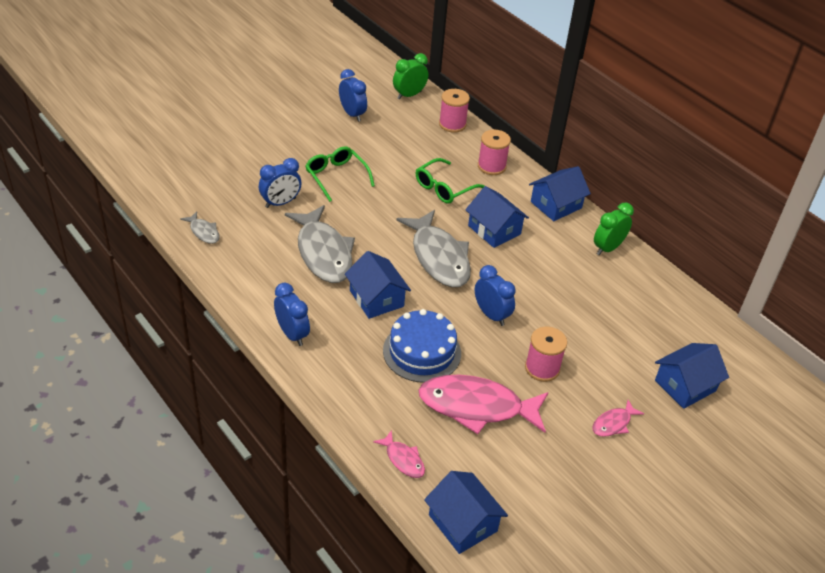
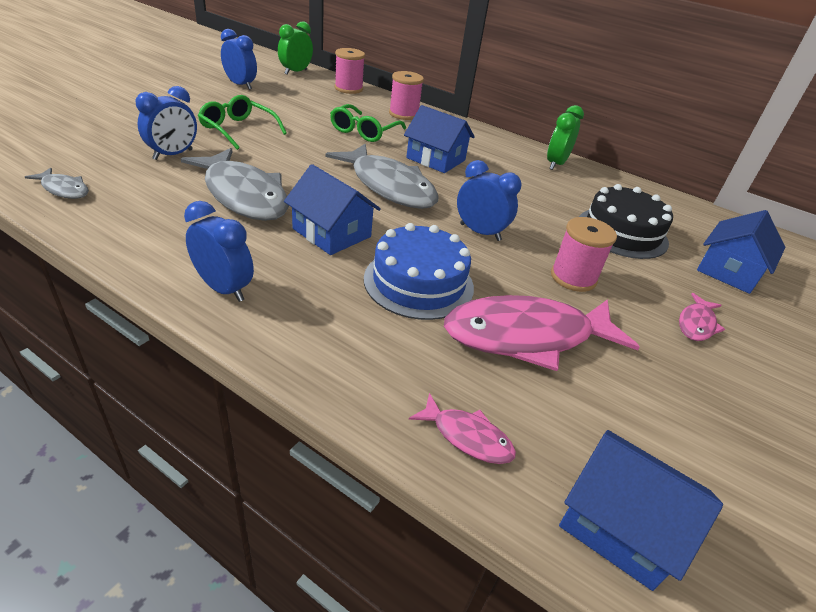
camera: 20 degrees left, 5 degrees down
blue house [529,166,591,221] -> none
none -> black cake [579,184,673,259]

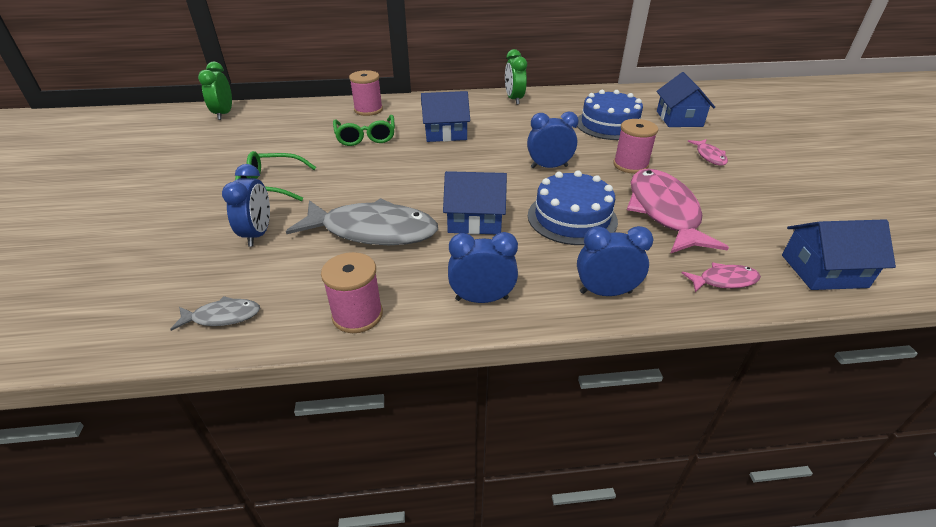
camera: 35 degrees left, 0 degrees up
blue clock [221,29,257,90] -> blue clock moved to [577,226,653,296]
grey fish [325,144,439,209] -> none
pink spool [335,48,365,94] -> pink spool moved to [321,252,383,333]
pink fish [444,295,640,371] -> pink fish turned 135 degrees clockwise [627,169,729,254]
black cake [579,184,673,259] -> blue cake [577,90,643,140]

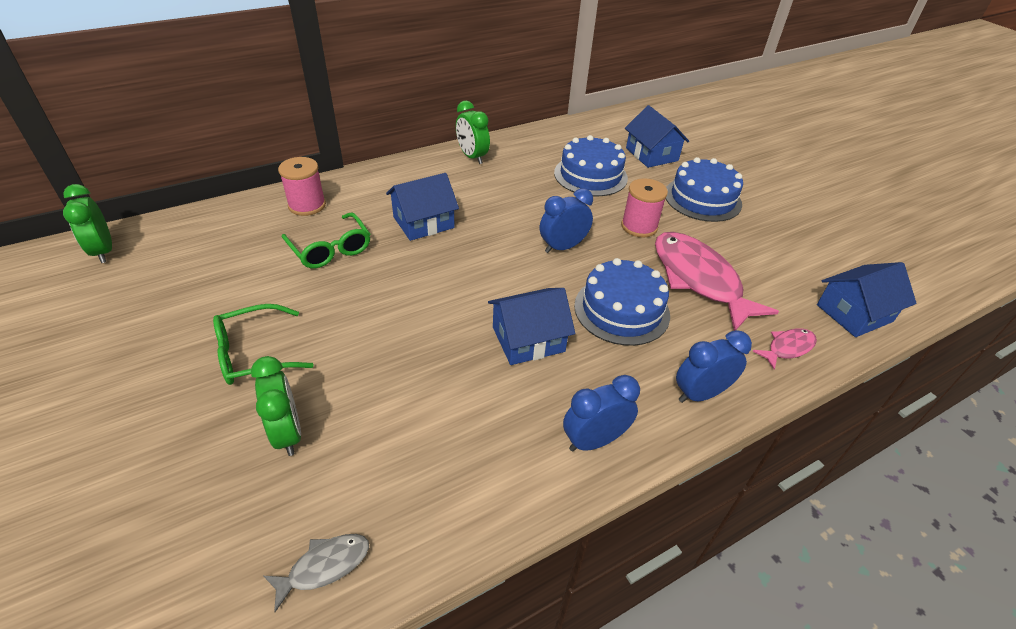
camera: 25 degrees left, 5 degrees up
blue clock [222,164,270,246] -> green clock [251,356,301,456]
grey fish [286,198,438,245] -> none
pink spool [321,252,383,333] -> none
pink fish [688,139,728,166] -> blue cake [665,157,743,222]

